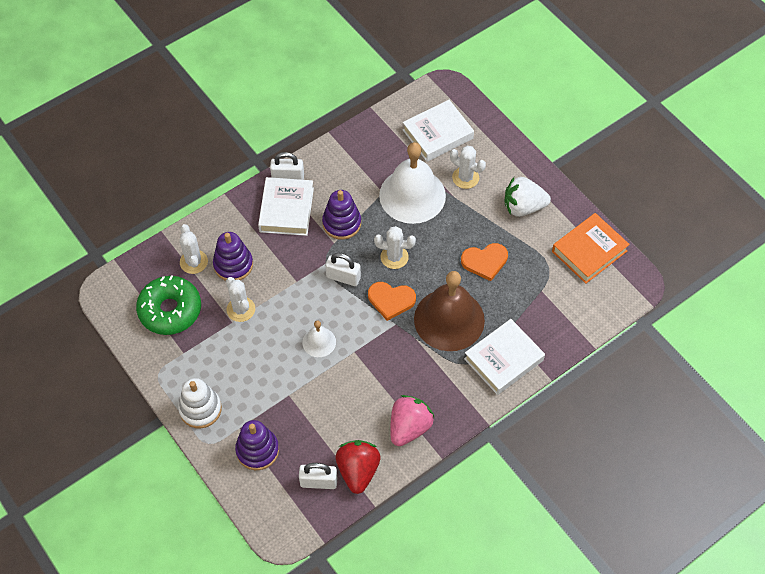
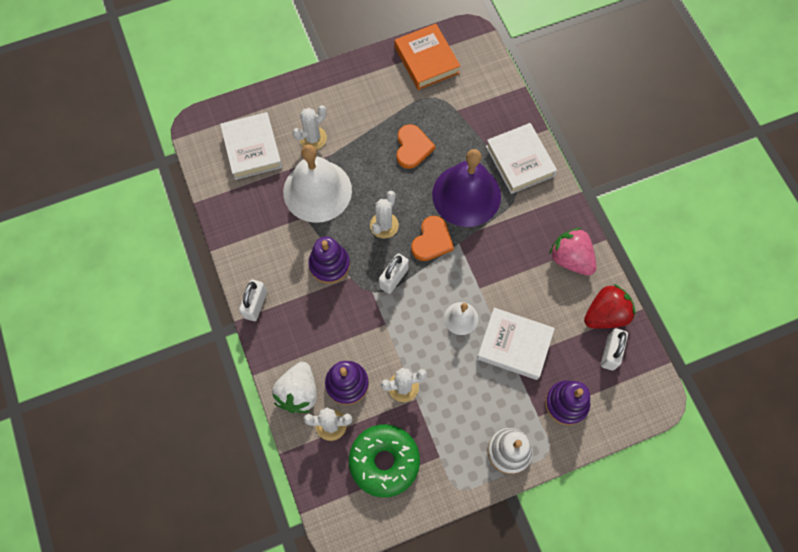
camera: 75 degrees left, 10 degrees up
white book [258,177,314,236] -> white book moved to [477,308,555,380]
red strawberry [336,440,380,494] -> red strawberry turned 135 degrees clockwise [584,284,636,329]
brown bell [414,271,485,351] -> purple bell [432,149,501,227]
white strawberry [505,177,551,217] -> white strawberry moved to [272,362,317,413]

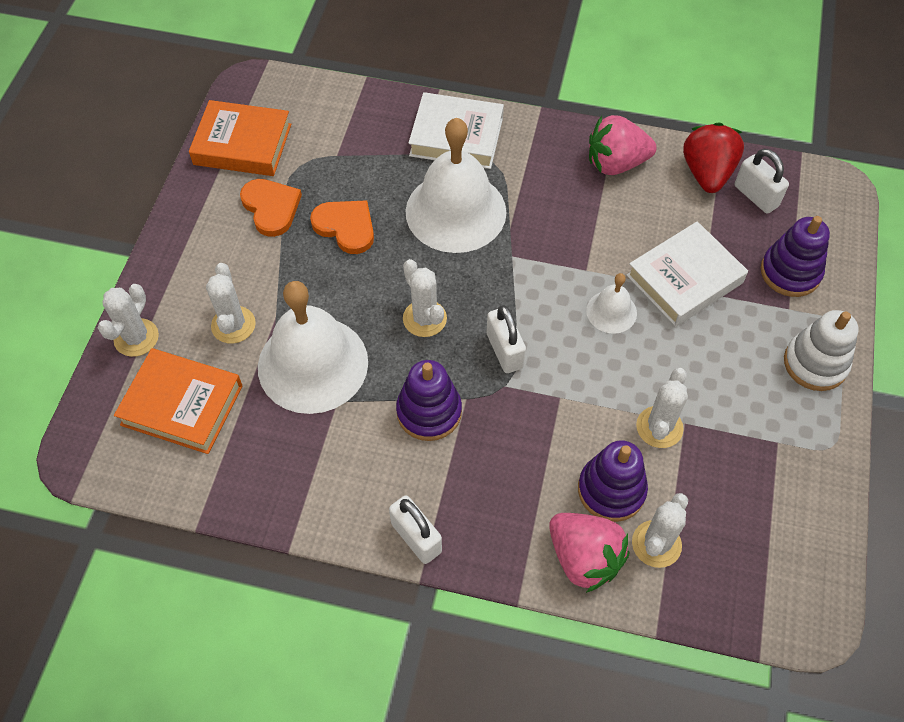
camera: 55 degrees left, 10 degrees down
white book [220,112,282,180] -> orange book [114,348,242,454]
white strawberry [272,362,317,413] -> pink strawberry [549,513,629,593]
green donut [349,424,420,497] -> none
orange heart [411,216,454,261] -> orange heart moved to [240,179,302,237]
purple bell [432,149,501,227] -> white bell [405,118,506,253]
none -> white cactus [98,284,159,357]

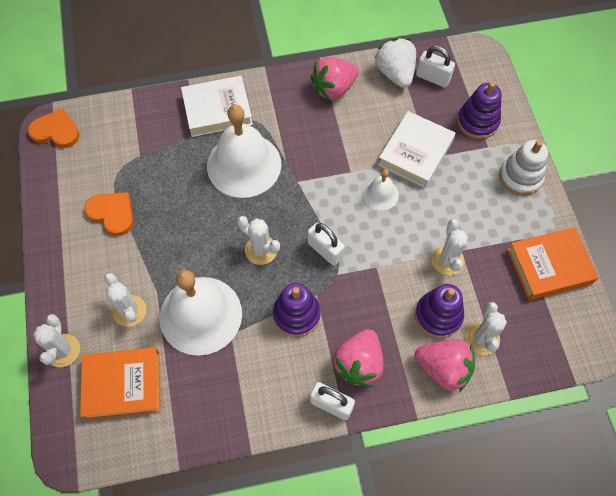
camera: 25 degrees left, 5 degrees up
orange book [189,100,291,176] -> orange book moved to [507,227,599,300]
orange heart [310,200,374,254] -> orange heart moved to [28,108,80,148]
red strawberry [683,122,744,193] -> white strawberry [374,38,416,88]
none -> pink strawberry [333,329,384,387]

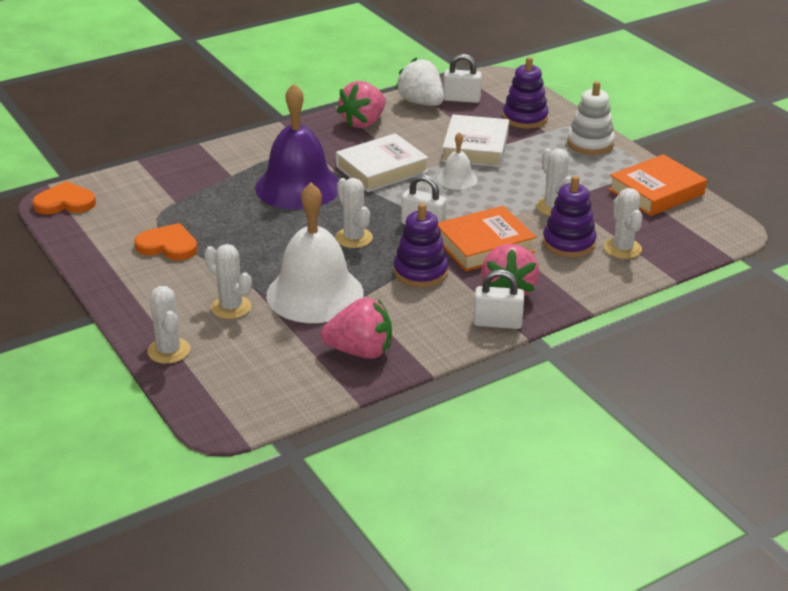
camera: 20 degrees left, 30 degrees down
orange book [80,347,161,420] -> orange book moved to [438,206,536,272]
white book [181,76,253,137] -> white book moved to [336,133,429,192]
white bell [207,105,281,198] -> purple bell [255,83,339,210]
white cactus [237,216,280,265] -> white cactus turned 45 degrees clockwise [335,178,373,248]
pink strawberry [415,339,475,392] -> pink strawberry moved to [321,297,392,359]

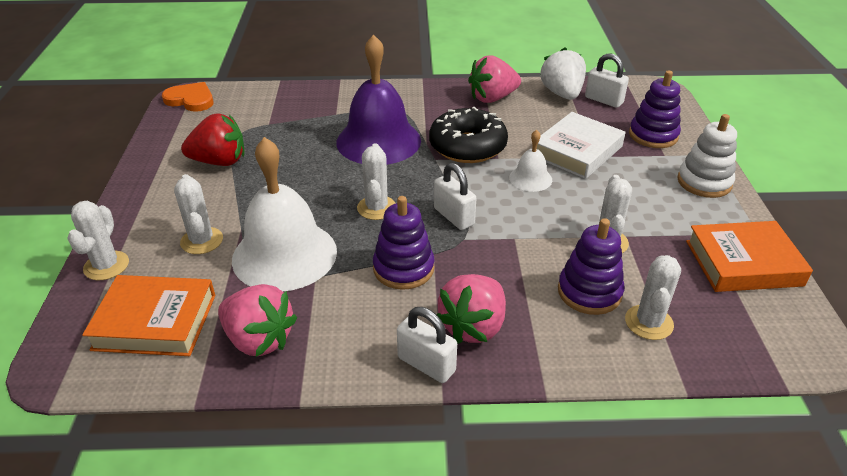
camera: 30 degrees right, 5 degrees up
orange heart [134,223,197,260] -> red strawberry [181,113,245,166]
white book [336,133,429,192] -> black donut [429,107,508,163]
orange book [438,206,536,272] -> orange book moved to [82,275,215,356]

